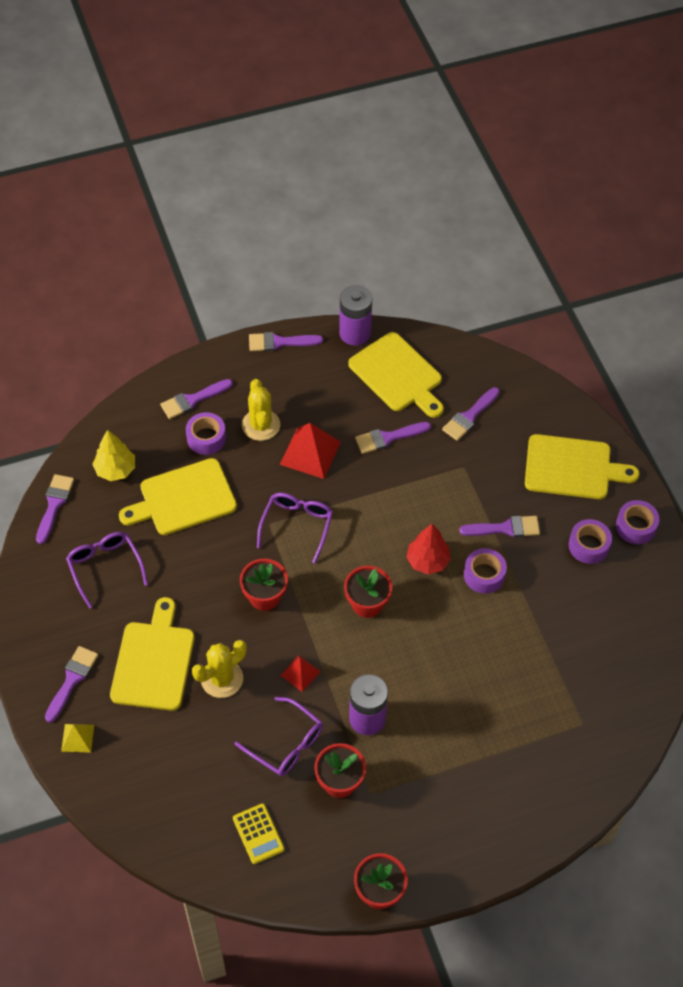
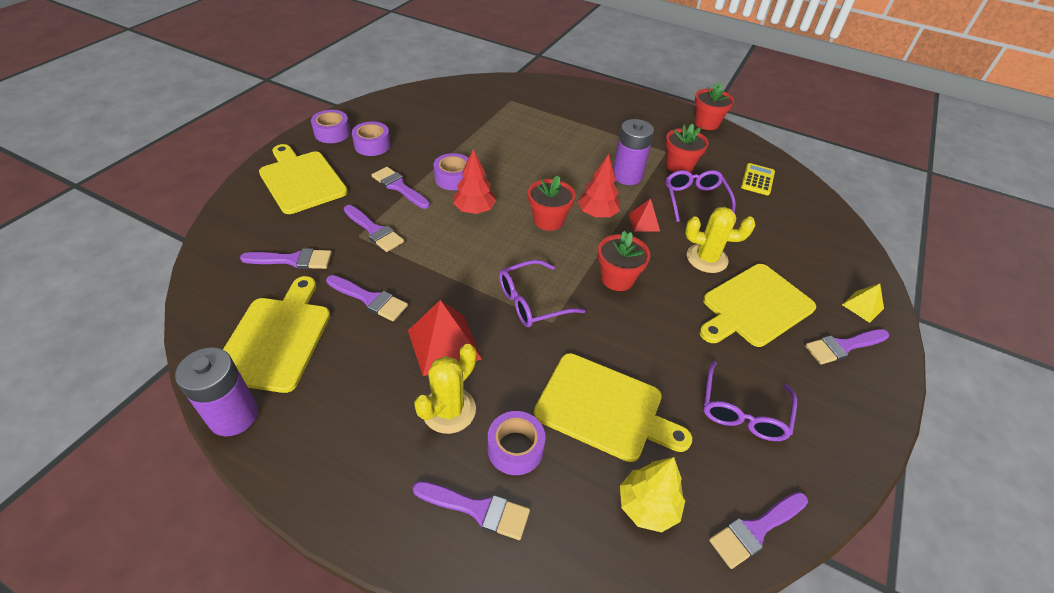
camera: 135 degrees left, 10 degrees down
purple brush [249,332,323,351] -> purple brush moved to [344,205,404,252]
none -> red tree [578,154,620,217]

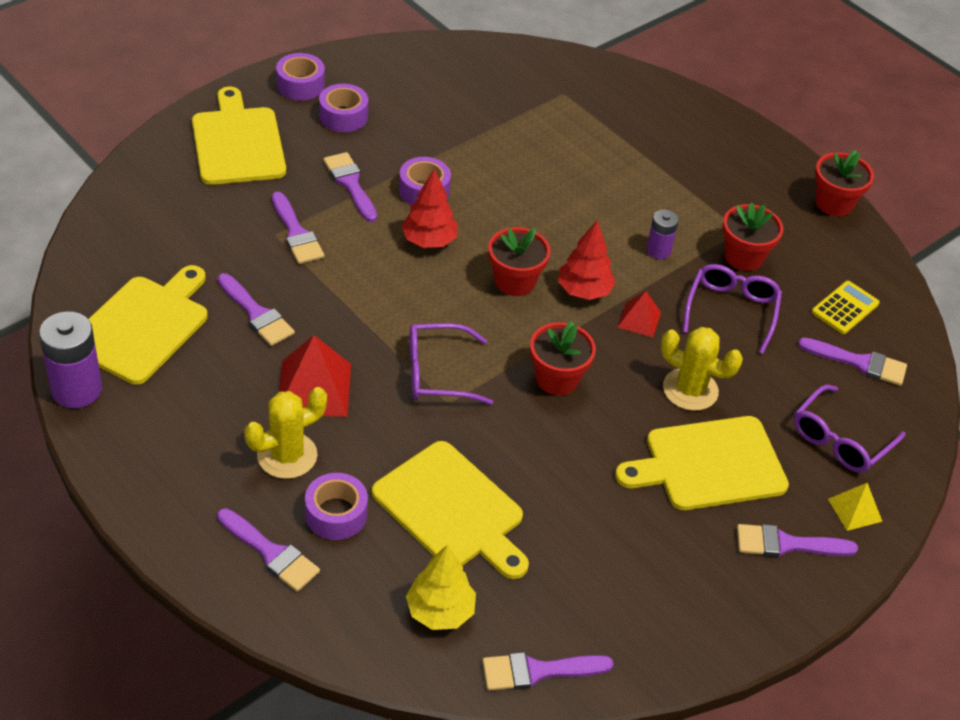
camera: 20 degrees right, 0 degrees up
purple brush [240,248,332,269] -> purple brush moved to [798,338,907,386]
purple battery [613,119,654,185] -> purple battery [646,210,679,259], size x0.57
purple glasses [703,361,797,441] -> purple glasses moved to [794,385,905,473]

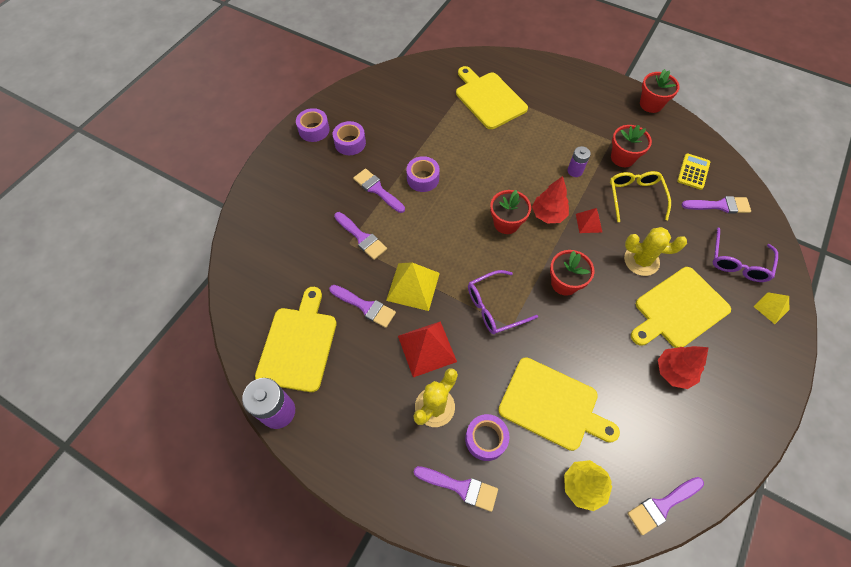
camera: 15 degrees left, 15 degrees up
yellow cutting board [192,87,286,185] -> yellow cutting board moved to [456,66,528,129]
red tree [401,169,458,248] -> red tree moved to [658,346,709,389]
purple glasses [683,264,782,354] -> yellow glasses [610,171,671,222]
purple brush [737,524,858,557] -> none
none -> yellow pyramid [386,262,440,311]

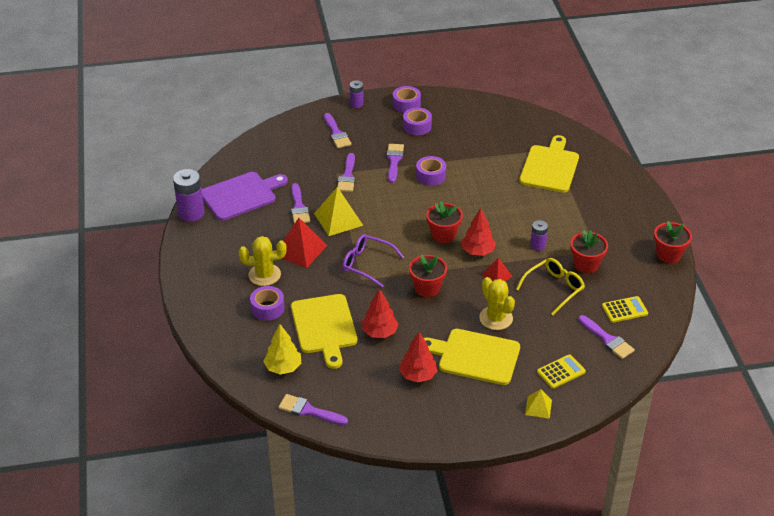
camera: 50 degrees right, 20 degrees down
yellow cutting board [255,287,337,392] -> purple cutting board [202,172,288,221]
purple brush [414,466,498,512] -> purple brush moved to [324,113,352,148]
purple glasses [712,227,778,282] -> yellow calculator [537,354,586,389]
none -> purple battery [350,80,364,108]
none -> red tree [362,288,398,338]

